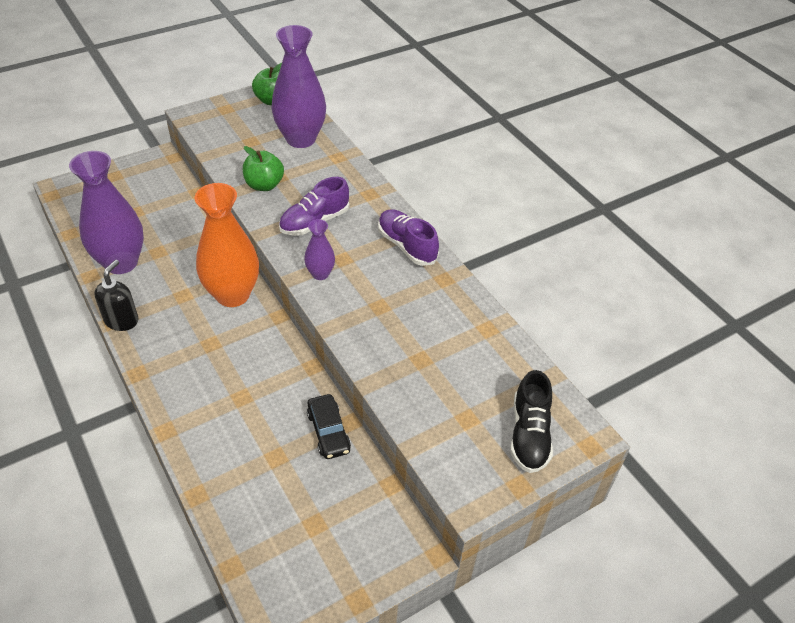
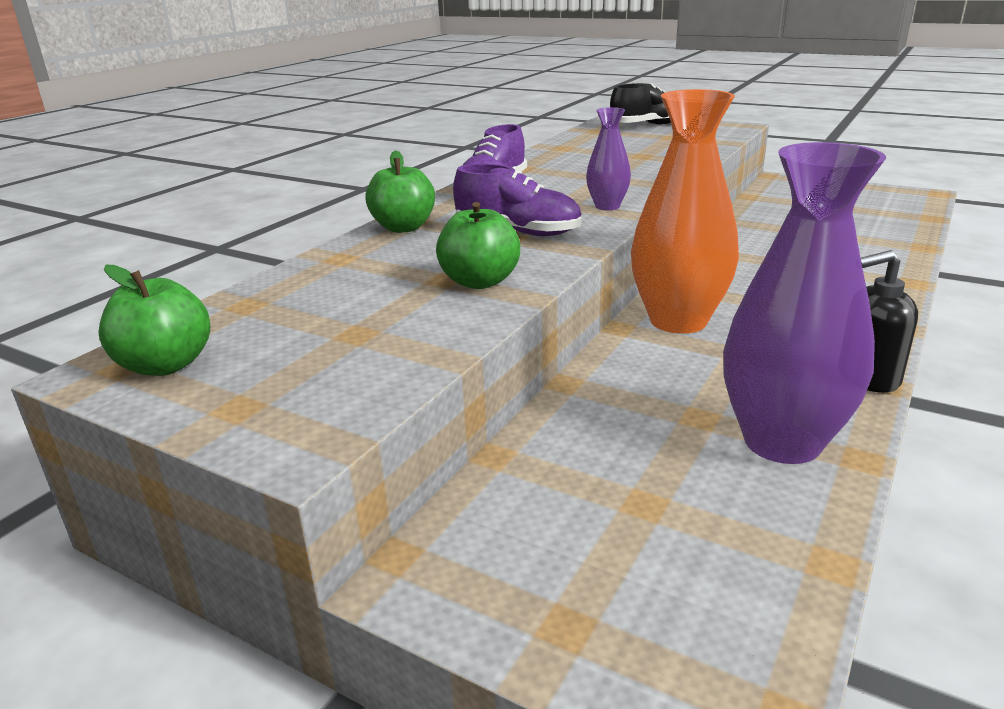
camera: 115 degrees left, 20 degrees down
purple vase [271,25,326,148] -> none
black car [307,394,351,459] -> none
none -> green apple [365,150,435,233]

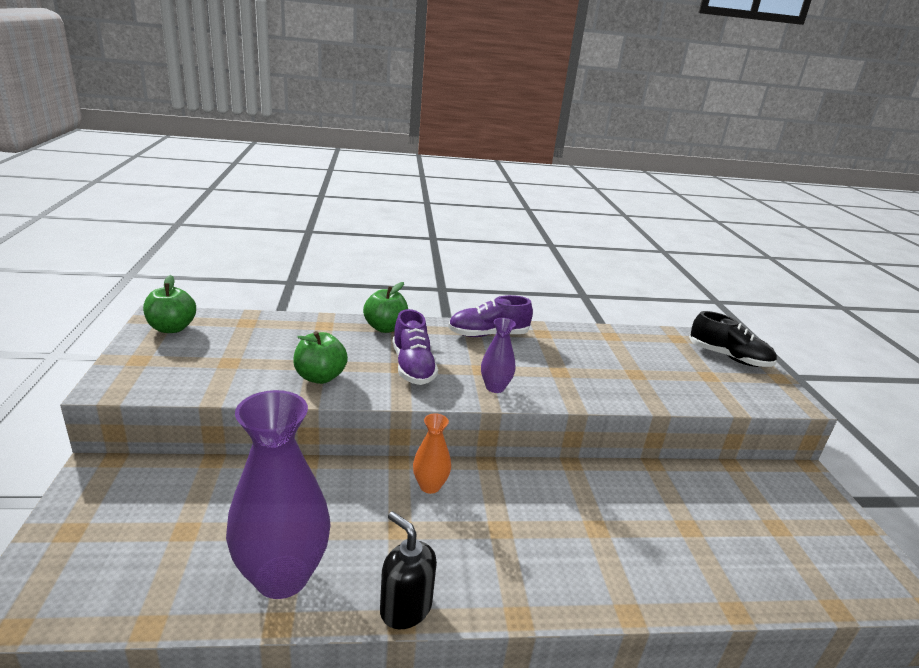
camera: 50 degrees right, 0 degrees up
orange vase [631,89,739,334] -> orange vase [413,413,451,494], size x0.48

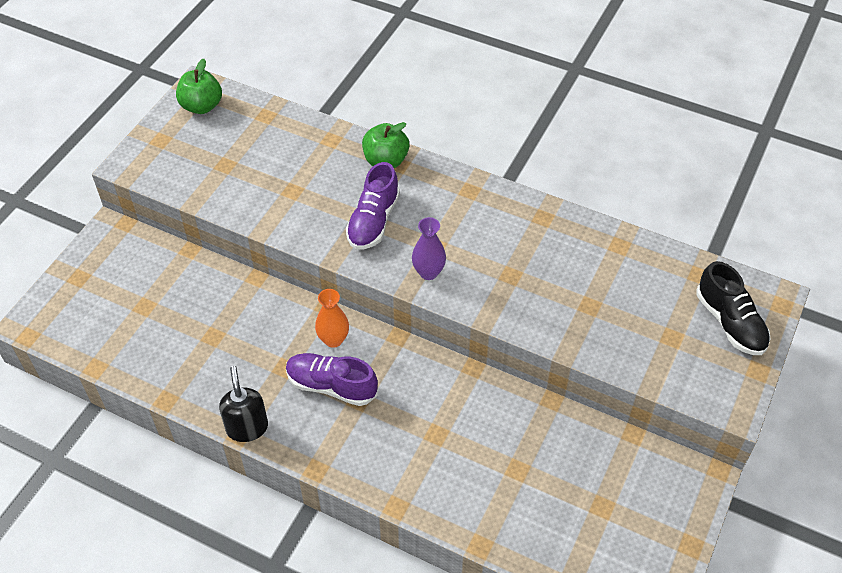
camera: 35 degrees right, 25 degrees up
purple vase [226,390,331,599] -> none
green apple [293,331,348,384] -> none
purple shoe [448,295,533,337] -> purple shoe moved to [286,353,378,406]

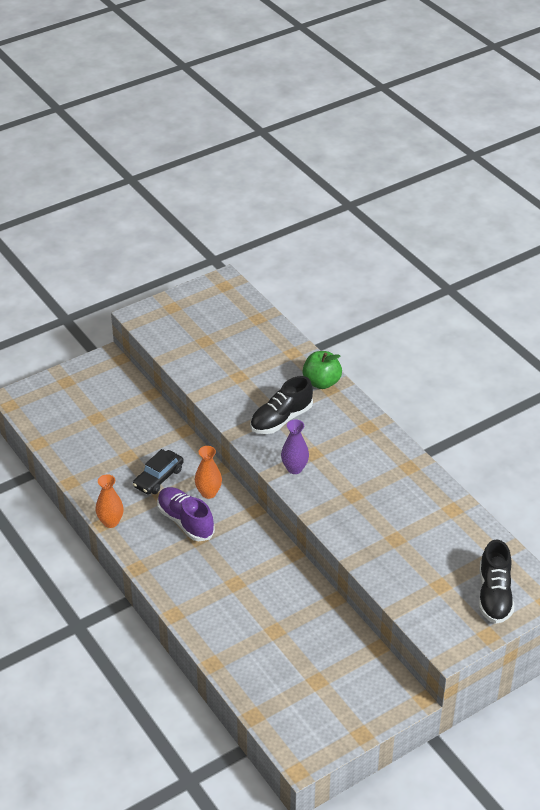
camera: 30 degrees right, 10 degrees down
green apple [176,59,222,114] -> none
black soap dispenser [219,366,268,442] -> orange vase [96,474,124,528]
purple shoe [346,162,400,250] -> black shoe [250,376,313,434]
none -> black car [133,449,184,495]

